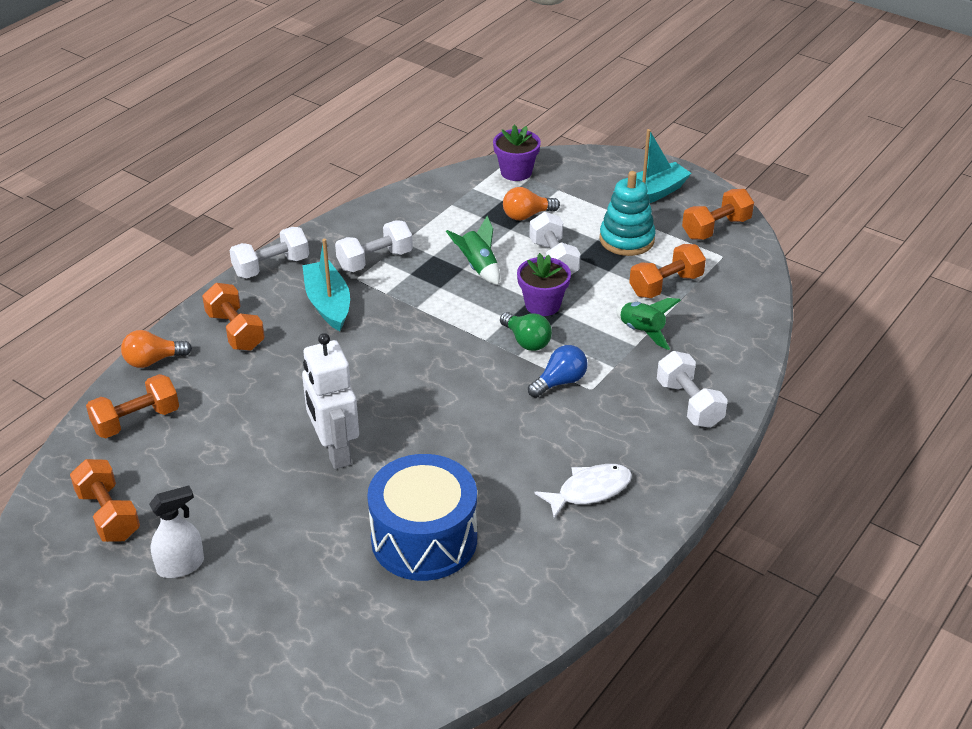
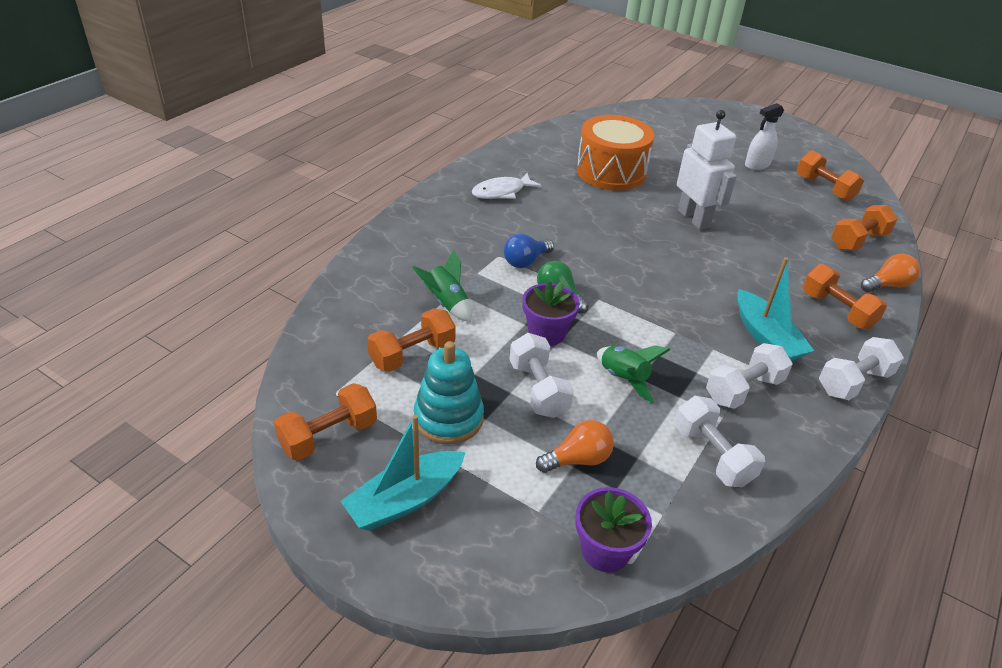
camera: 175 degrees right, 0 degrees up
blue drum [367,454,477,581] -> orange drum [576,115,654,191]
white dumbbell [657,351,728,428] -> white dumbbell moved to [675,396,765,487]

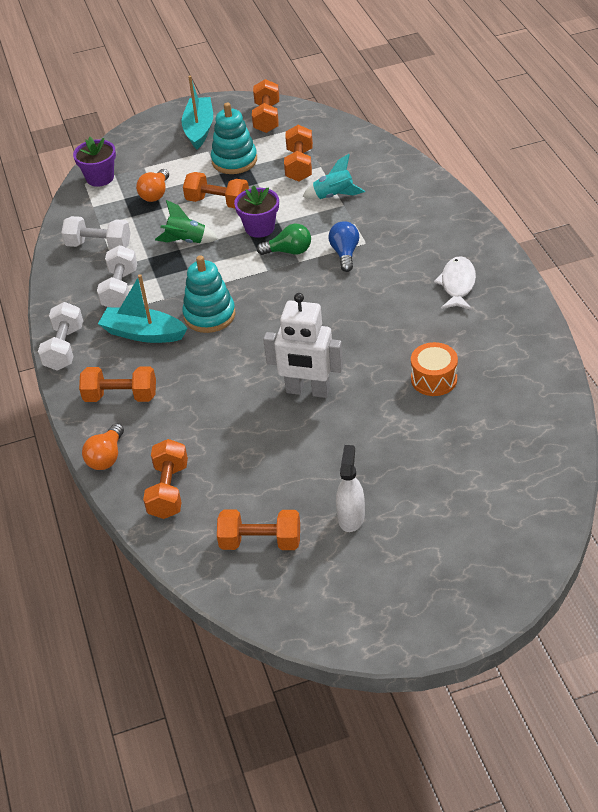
camera: 135 degrees right, 5 degrees up
green rocket [412,249,472,322] -> turquoise rocket [303,154,365,199]
white dumbbell [510,333,574,418] -> orange dumbbell [183,172,249,208]
orange drum [576,115,654,191] -> orange drum [411,342,458,396], size x0.55
none -> turquoise stacking toy [182,255,236,333]

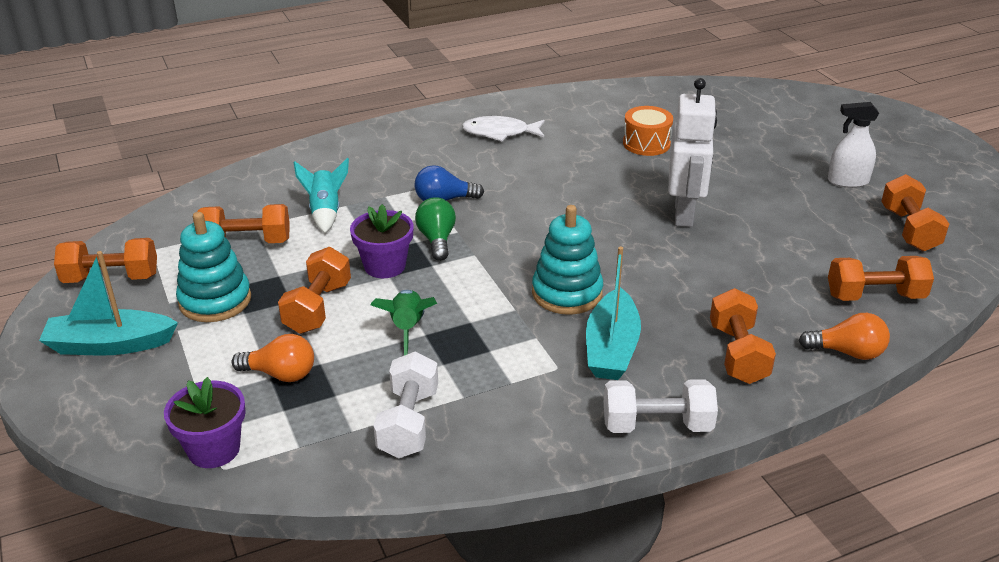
camera: 100 degrees left, 10 degrees down
white dumbbell [97,245,137,308] -> none

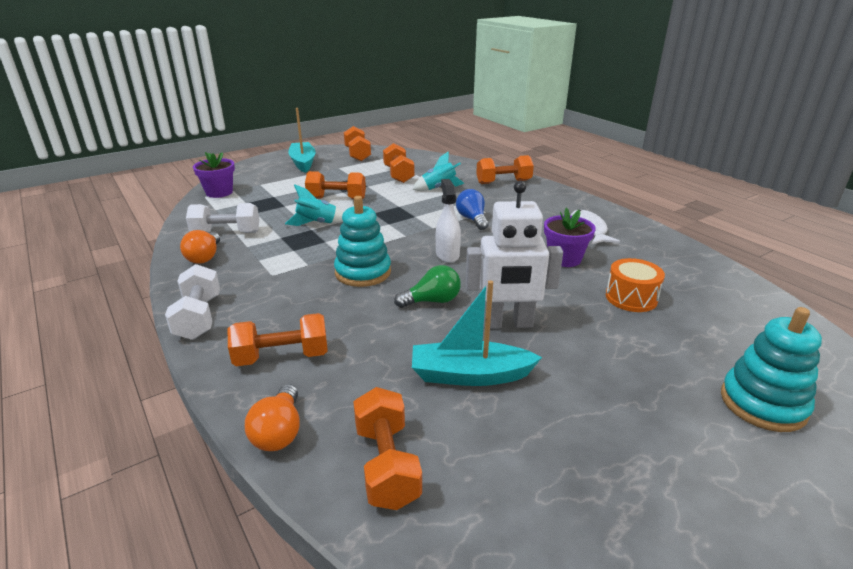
camera: 80 degrees right, 5 degrees down
turquoise stacking toy [176,212,251,322] -> turquoise stacking toy moved to [721,307,822,432]
orange light bulb [232,334,314,382] -> orange light bulb moved to [180,230,220,264]
purple flower pot [350,204,414,278] -> purple flower pot moved to [544,207,596,267]
green rocket [370,290,437,355] -> turquoise rocket [285,184,343,226]
green light bulb [415,197,456,261] -> green light bulb moved to [394,265,461,308]
turquoise boat [586,246,641,380] -> turquoise boat moved to [412,280,542,386]
white spray bottle [828,102,879,188] -> white spray bottle moved to [436,179,461,263]
orange dumbbell [881,174,949,251] -> orange dumbbell moved to [476,155,534,184]

